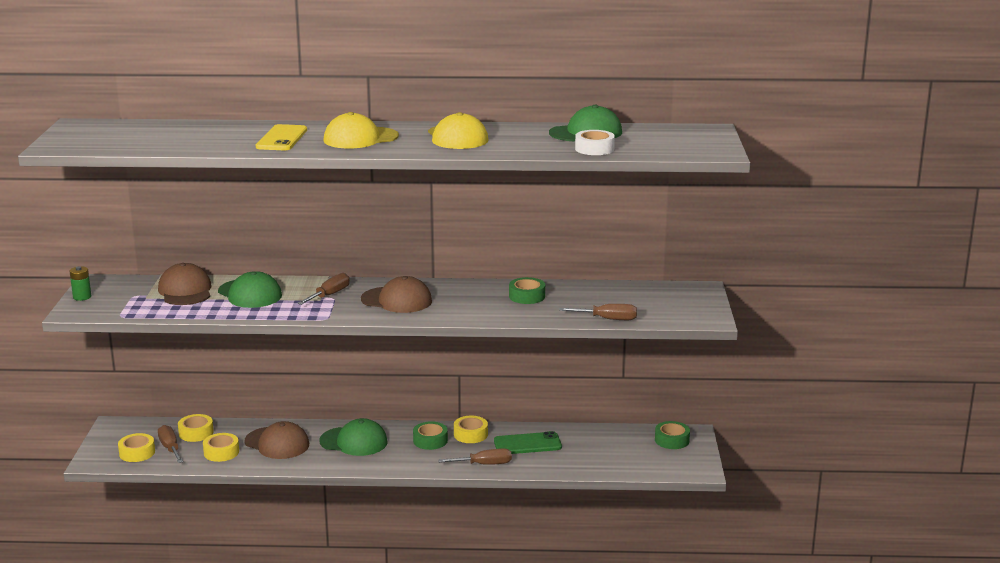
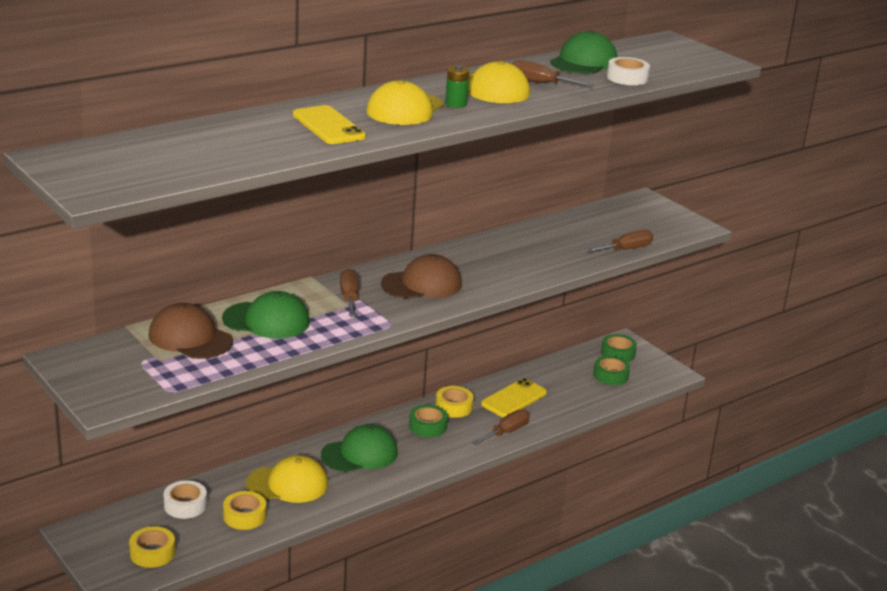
camera: 40 degrees left, 5 degrees up
green battery [69,266,91,301] -> green battery moved to [445,65,470,108]
brown screwdriver [158,425,183,463] -> brown screwdriver moved to [512,60,594,87]
yellow tape [178,414,214,442] -> white tape [163,480,207,519]
brown cap [244,421,309,459] -> yellow cap [246,455,328,503]
green phone [494,431,562,454] -> yellow phone [481,378,547,417]
green tape [509,277,545,304] -> green tape moved to [593,356,630,385]

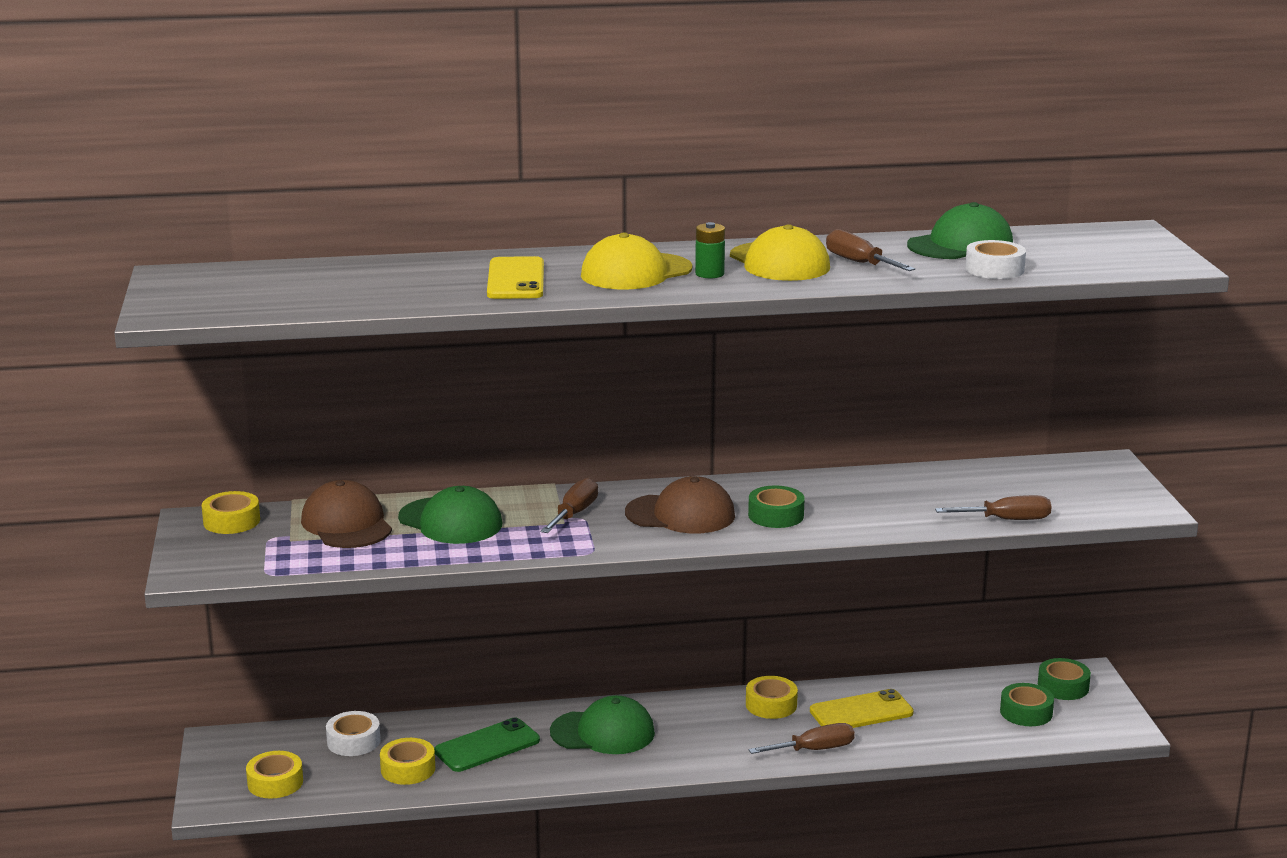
camera: 30 degrees right, 5 degrees down
yellow cap [246,455,328,503] -> green phone [434,718,540,772]
green tape [409,405,448,437] -> green tape moved to [748,485,805,528]
none -> yellow tape [202,491,260,534]

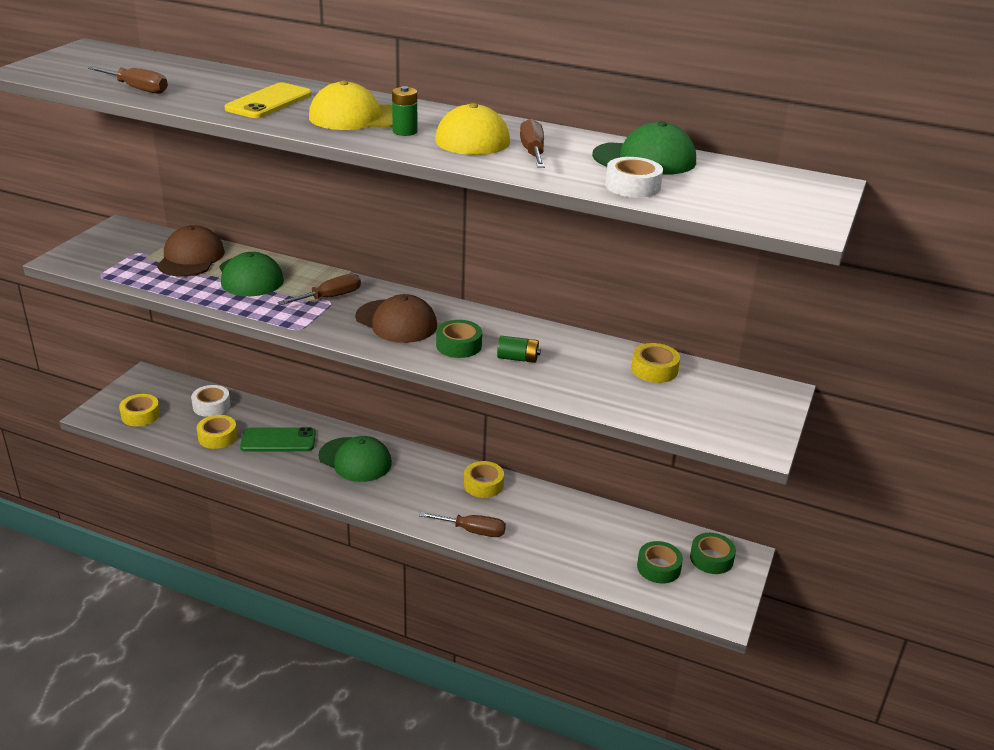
camera: 30 degrees right, 10 degrees up
yellow tape [202,491,260,534] -> yellow tape moved to [631,343,680,383]
yellow phone [810,689,914,728] -> none
brown screwdriver [935,495,1051,520] -> brown screwdriver moved to [88,66,168,94]
none -> green battery [497,336,541,363]

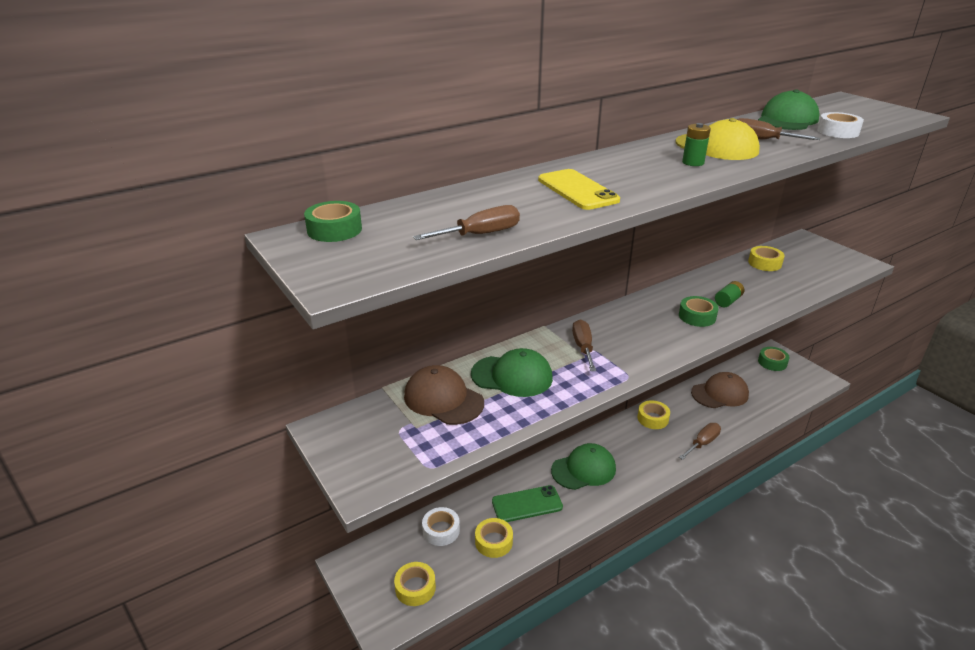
camera: 55 degrees left, 0 degrees up
green phone [240,427,316,452] -> green phone turned 45 degrees clockwise [492,485,563,522]
yellow cap [309,81,393,130] -> none
brown cap [355,294,437,343] -> brown cap moved to [691,372,749,408]
green tape [637,541,683,584] -> green tape moved to [304,201,362,242]

